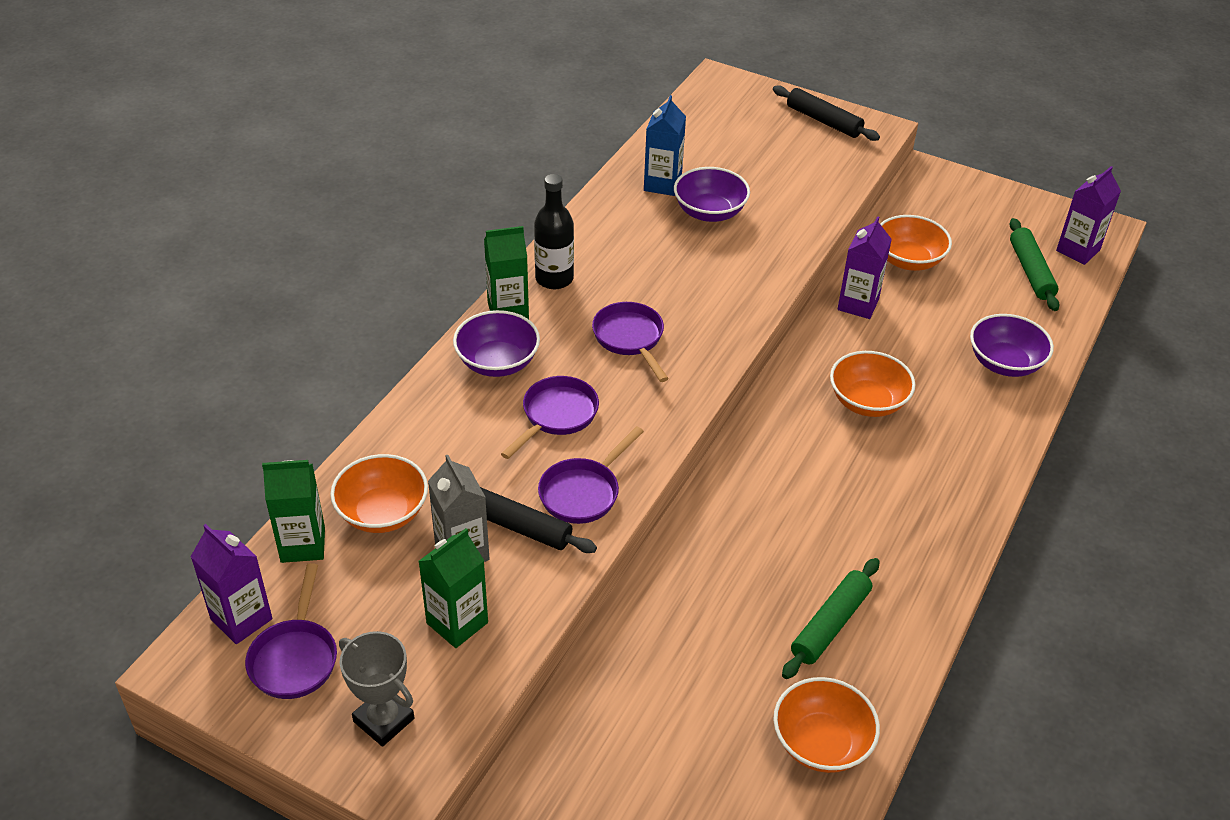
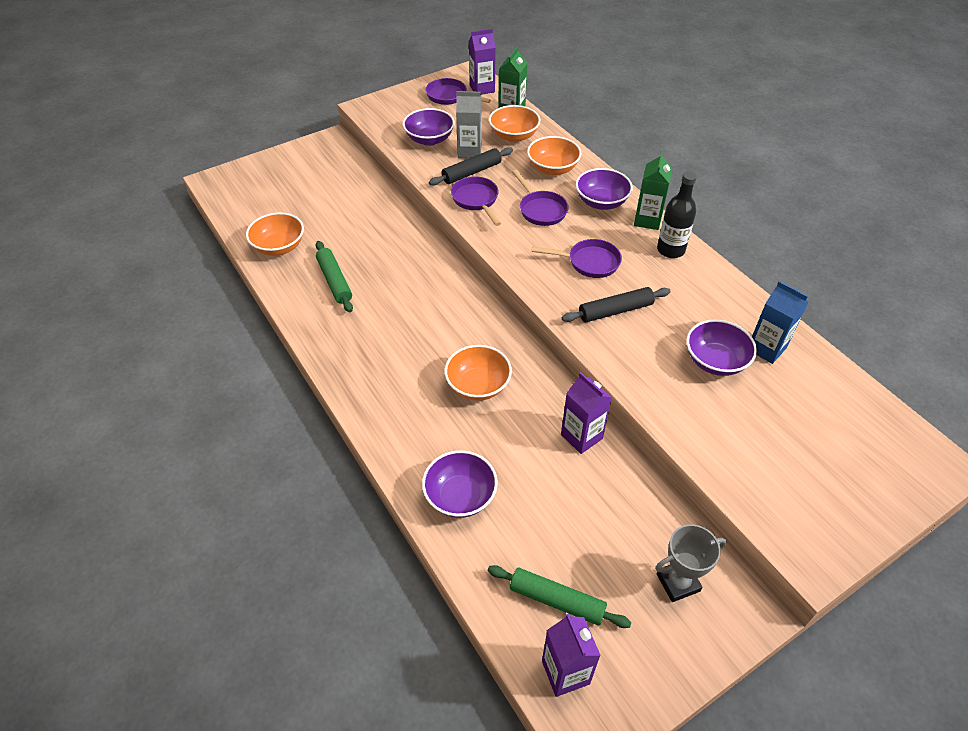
camera: 120 degrees right, 5 degrees up
grey trophy [339,631,414,747] -> grey trophy moved to [655,524,727,602]
green carton [418,528,488,648] -> purple bowl [403,108,455,146]
black rolling pin [773,85,880,141] -> black rolling pin moved to [562,287,671,322]
orange bowl [880,215,952,271] -> orange bowl moved to [527,136,581,175]

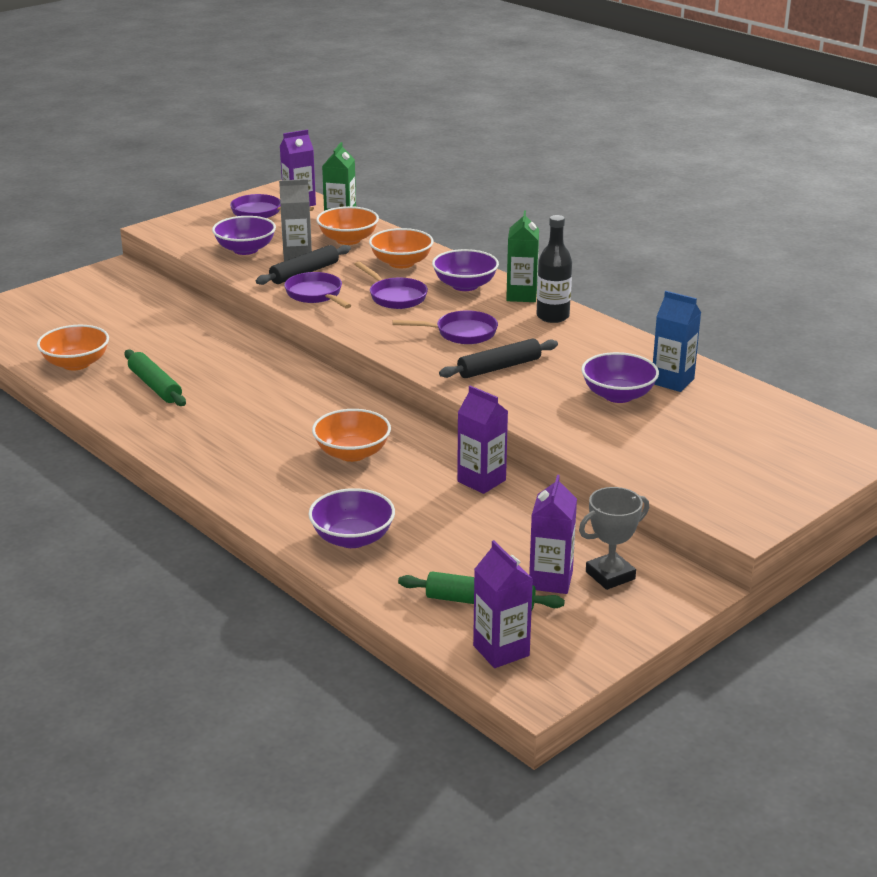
camera: 10 degrees left, 20 degrees down
none -> purple carton [529,475,577,594]

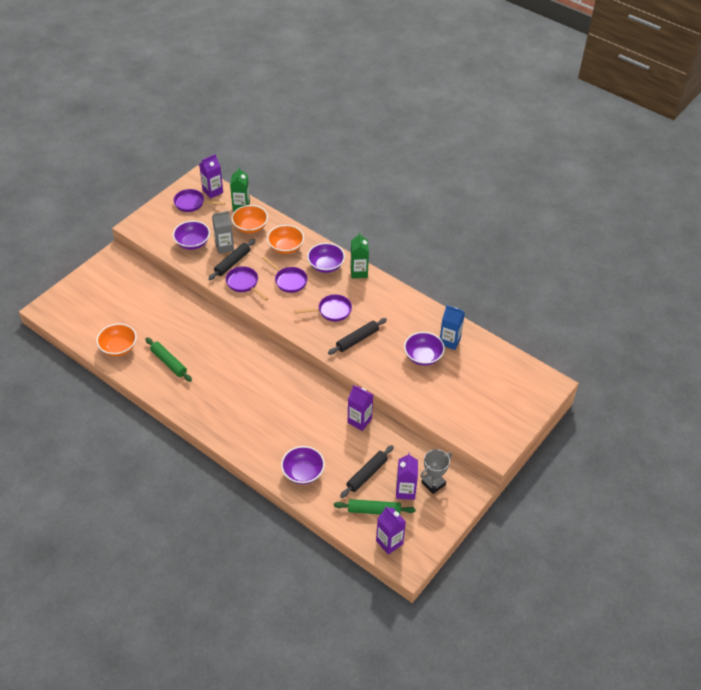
camera: 10 degrees left, 20 degrees up
orange bowl [312,409,391,462] -> none
black bottle [536,215,572,323] -> none
none -> black rolling pin [340,445,394,498]

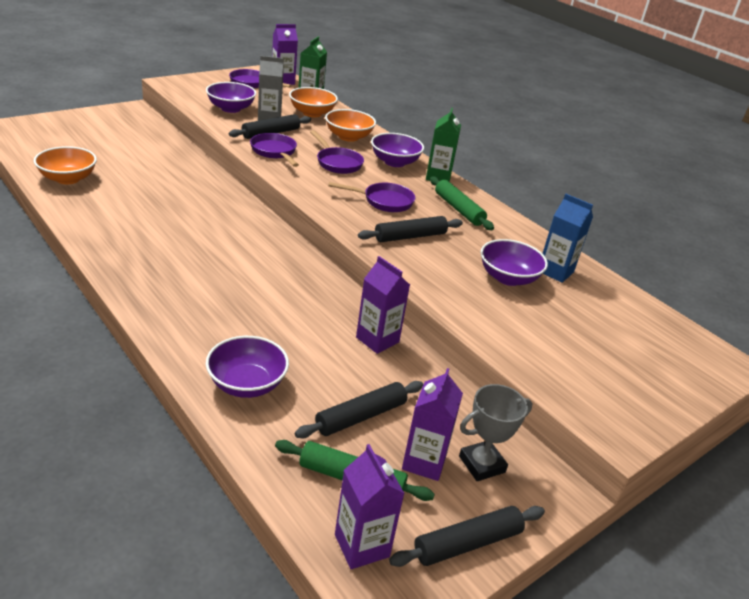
camera: 10 degrees right, 15 degrees down
green rolling pin [146,338,192,382] -> green rolling pin moved to [430,176,494,230]
none -> black rolling pin [389,506,545,567]

